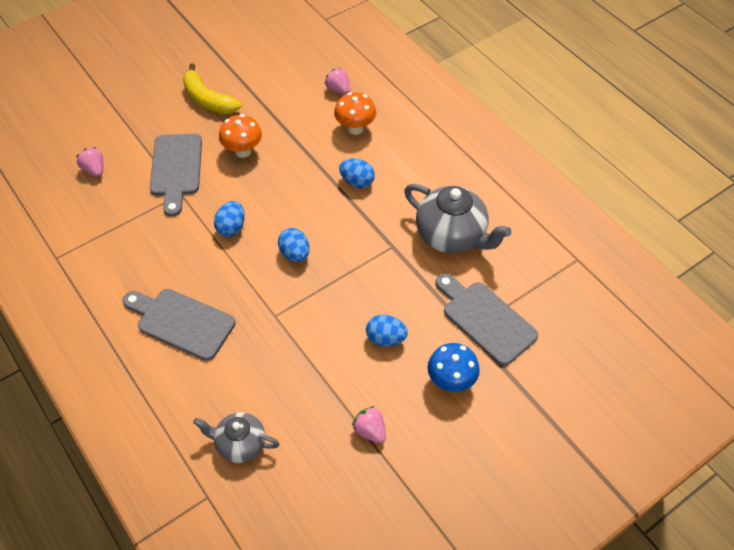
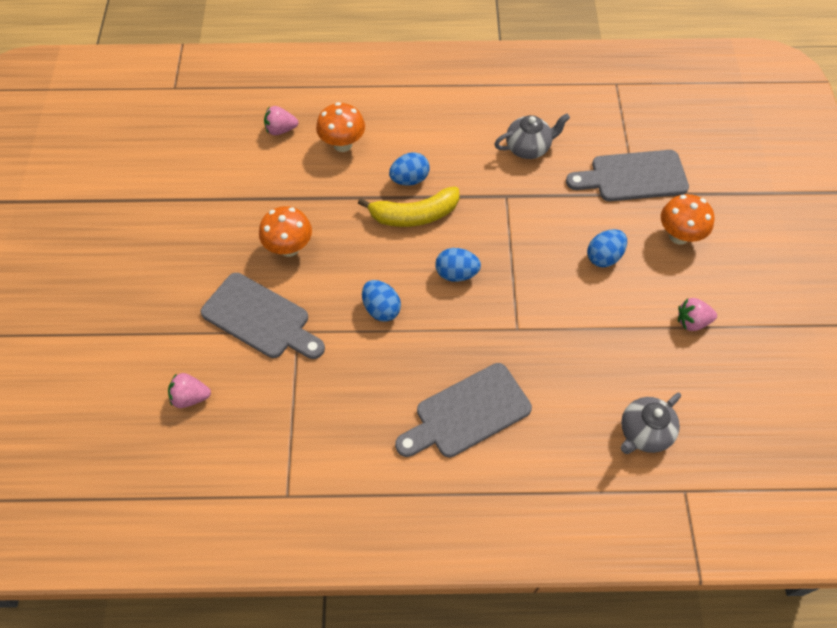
camera: 55 degrees left, 5 degrees up
yellow banana [183,63,242,114] -> yellow banana moved to [358,187,459,227]
grey teapot [404,184,512,253] -> grey teapot [494,113,570,159], size x0.61
blue mushroom [428,343,480,392] -> orange mushroom [661,194,715,245]

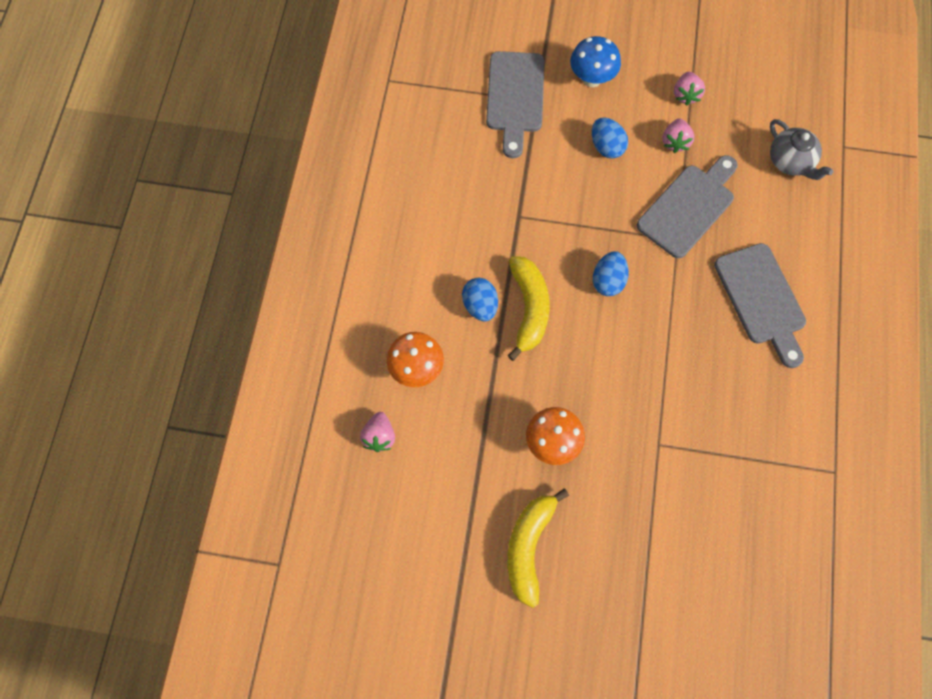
camera: 80 degrees left, 10 degrees up
pink strawberry [168,373,211,408] -> pink strawberry moved to [662,119,694,153]
grey cutting board [201,273,325,359] -> grey cutting board moved to [637,155,738,258]
blue egg [362,280,401,322] -> none
grey teapot [494,113,570,159] -> none
orange mushroom [661,194,715,245] -> blue mushroom [570,36,621,87]
none -> yellow banana [507,488,569,608]

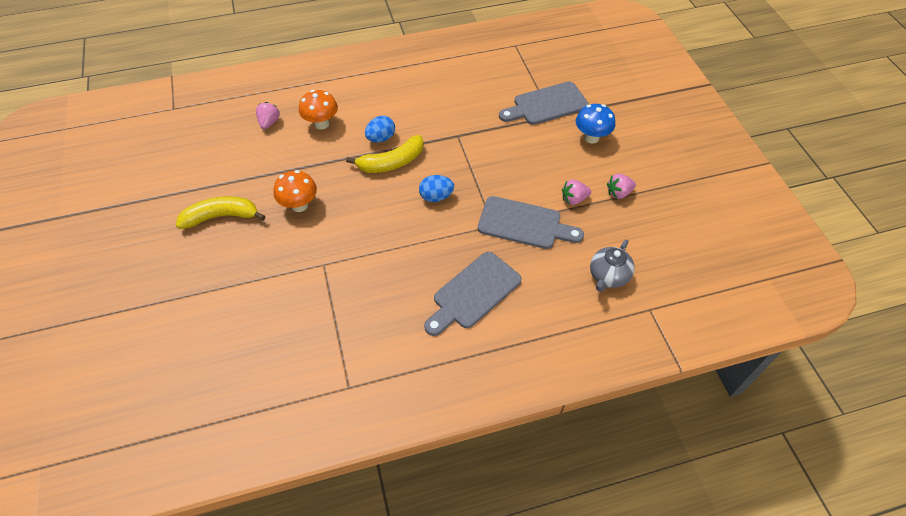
camera: 65 degrees right, 15 degrees down
pink strawberry [360,412,395,452] -> pink strawberry turned 120 degrees clockwise [256,102,280,129]
blue egg [592,117,628,159] -> none

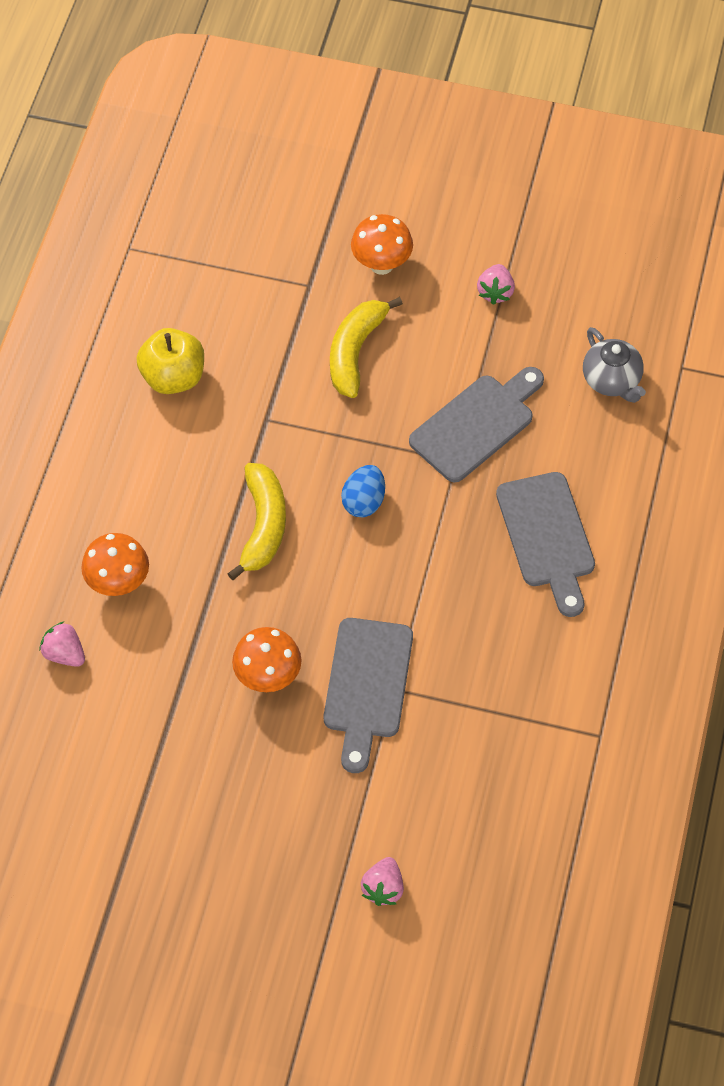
camera: 60 degrees left, 5 degrees up
yellow banana [176,196,265,229] -> yellow banana moved to [330,297,403,398]
blue egg [365,116,395,142] -> none
grey cutting board [499,81,589,125] -> grey cutting board moved to [323,618,413,773]
pink strawberry [562,180,591,205] -> pink strawberry moved to [361,857,404,906]
blue mushroom [576,104,615,144] -> orange mushroom [351,214,413,275]
none -> yellow apple [136,328,204,394]

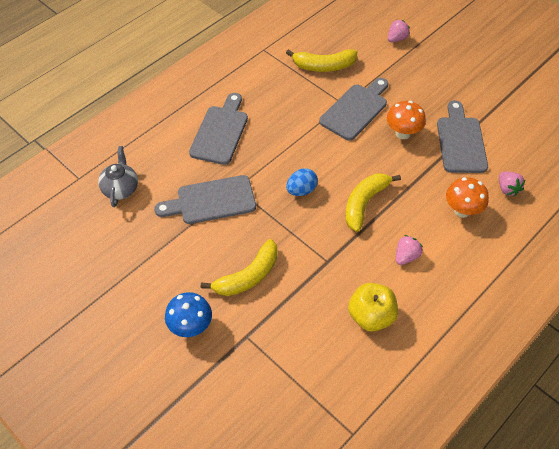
camera: 150 degrees left, 5 degrees down
orange mushroom [351,214,413,275] -> blue mushroom [165,292,212,337]
pink strawberry [477,264,515,305] -> pink strawberry moved to [396,235,423,265]
none -> yellow banana [286,49,357,72]
none -> grey cutting board [437,100,488,173]

